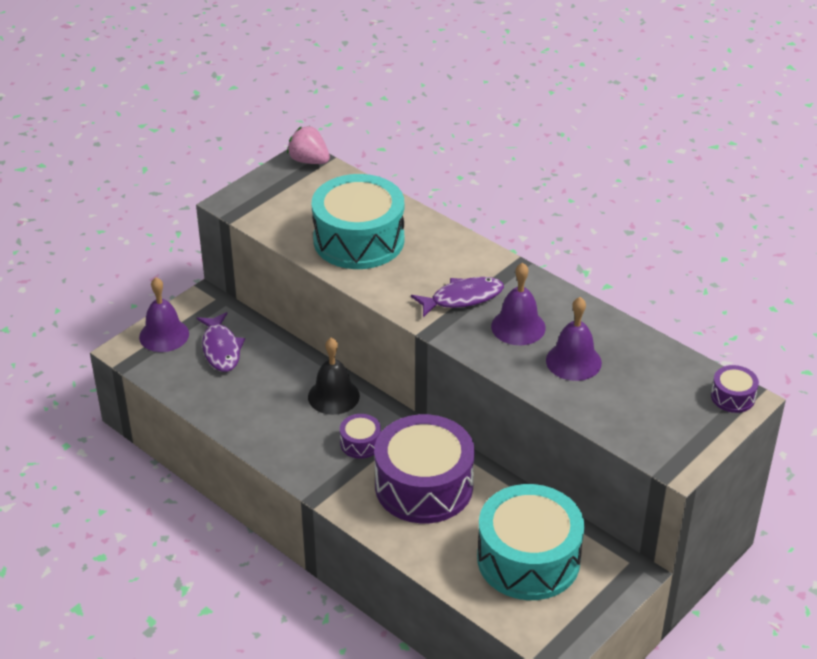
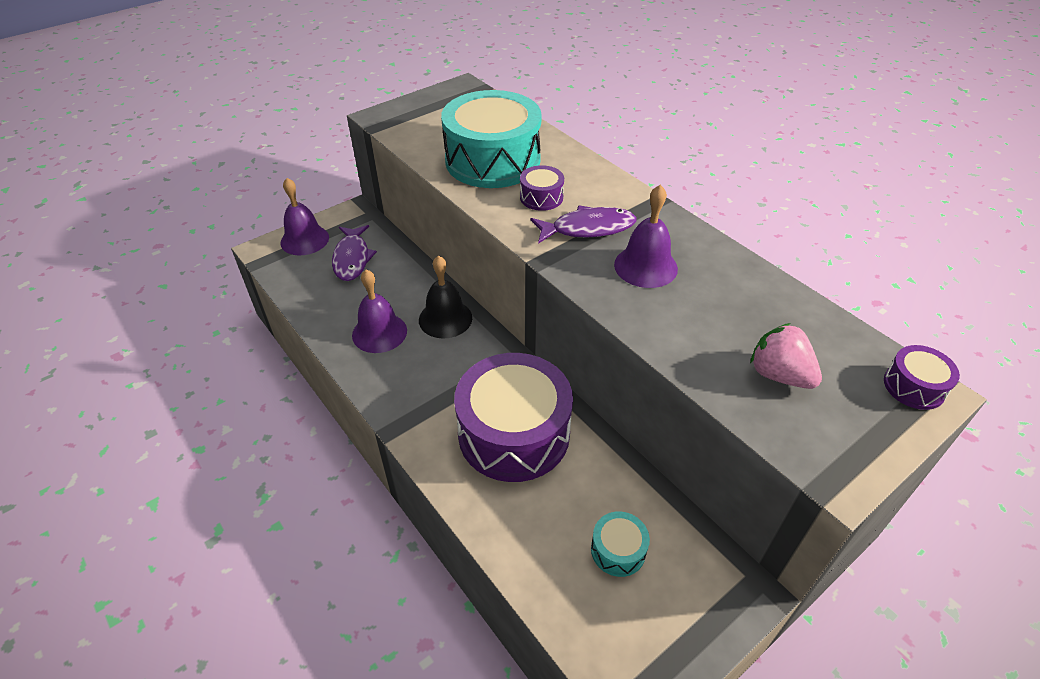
camera: 10 degrees right, 5 degrees up
pink strawberry [287,126,330,164] -> pink strawberry moved to [750,323,822,389]
purple drum [340,414,381,459] -> purple drum moved to [520,165,564,211]
turquoise drum [477,484,585,600] -> turquoise drum [591,511,650,577], size x0.43
purple bell [546,297,602,381] -> purple bell moved to [352,269,407,353]

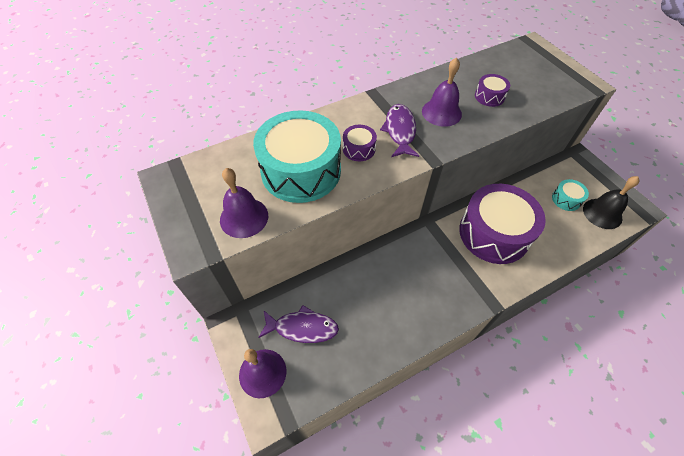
camera: 80 degrees left, 10 degrees up
purple bell [352,269,407,353] -> purple bell moved to [220,168,268,238]
black bell [419,255,472,339] -> black bell moved to [583,176,639,229]
pink strawberry [750,323,822,389] -> none
purple drum [884,345,960,410] -> purple drum moved to [475,74,510,107]

